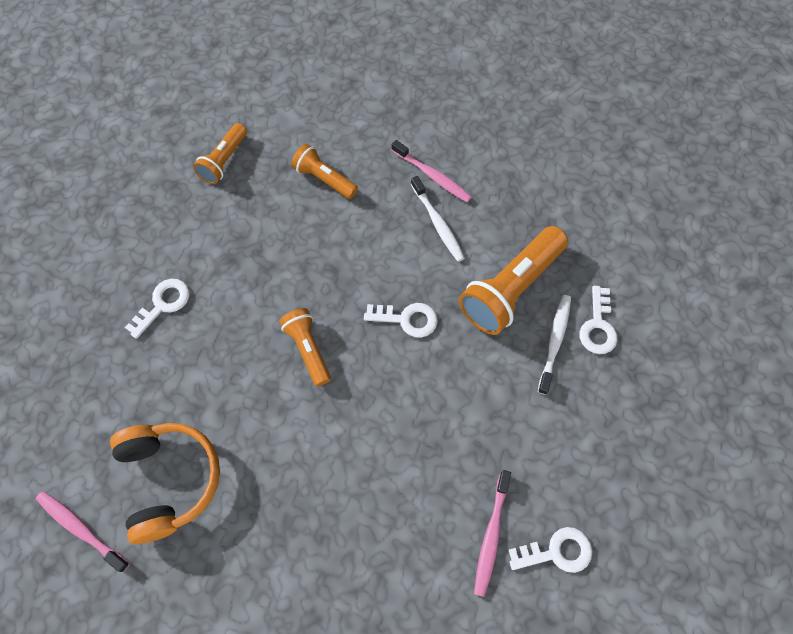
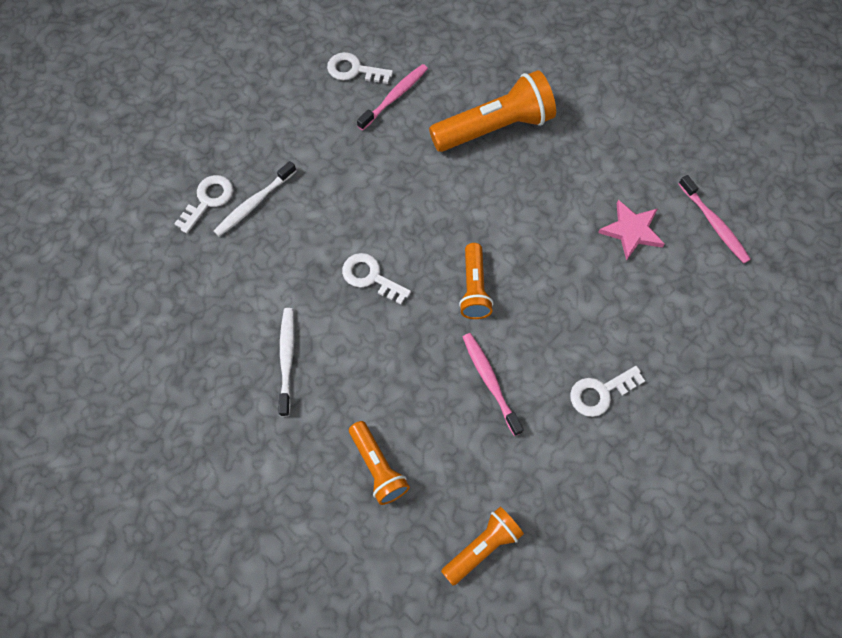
camera: 155 degrees left, 0 degrees up
orange headphones [110,423,220,544] -> pink star [598,200,665,261]
pink toothbrush [392,140,472,203] -> pink toothbrush moved to [463,333,524,436]
orange flashlight [459,226,568,335] -> orange flashlight moved to [429,70,556,152]

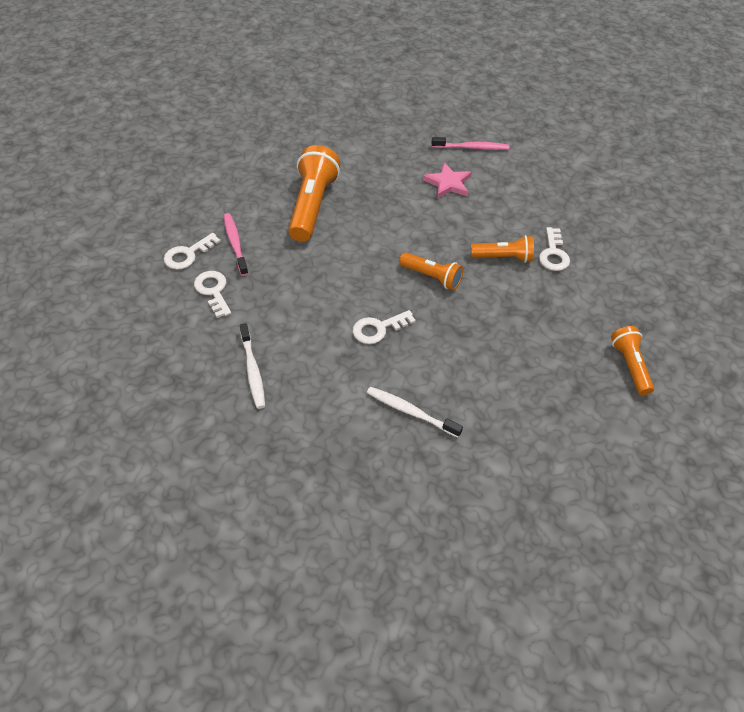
camera: 60 degrees left, 15 degrees down
white key [174,175,233,234] -> white key moved to [194,271,231,318]
orange flashlight [349,421,410,505] -> orange flashlight moved to [471,235,534,263]
pink toothbrush [463,333,524,436] -> none

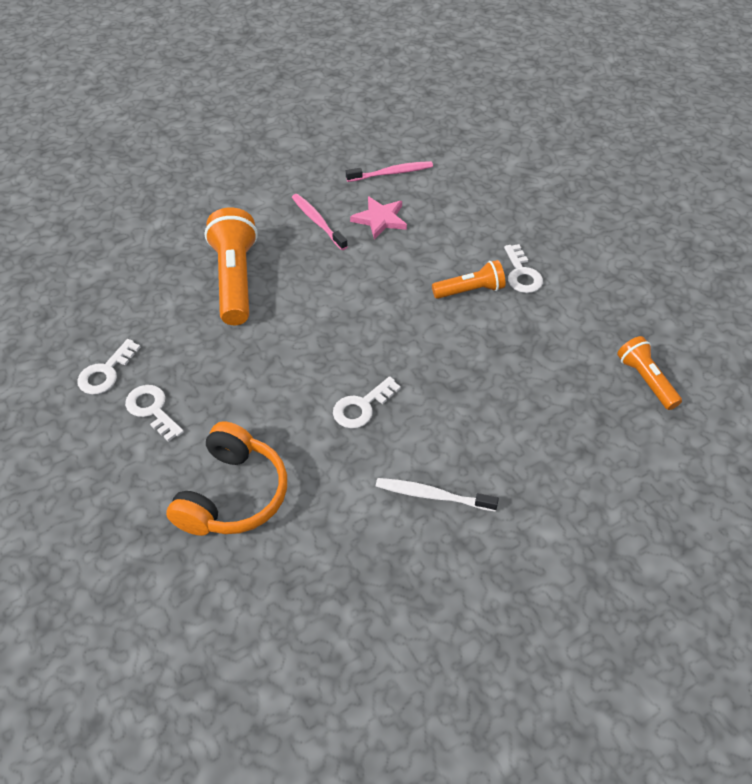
camera: 15 degrees left, 0 degrees up
pink toothbrush [223,213,248,276] -> pink toothbrush moved to [292,194,348,250]
white toothbrush [240,323,265,409] -> orange headphones [166,422,287,536]
orange flashlight [399,252,463,290] -> none

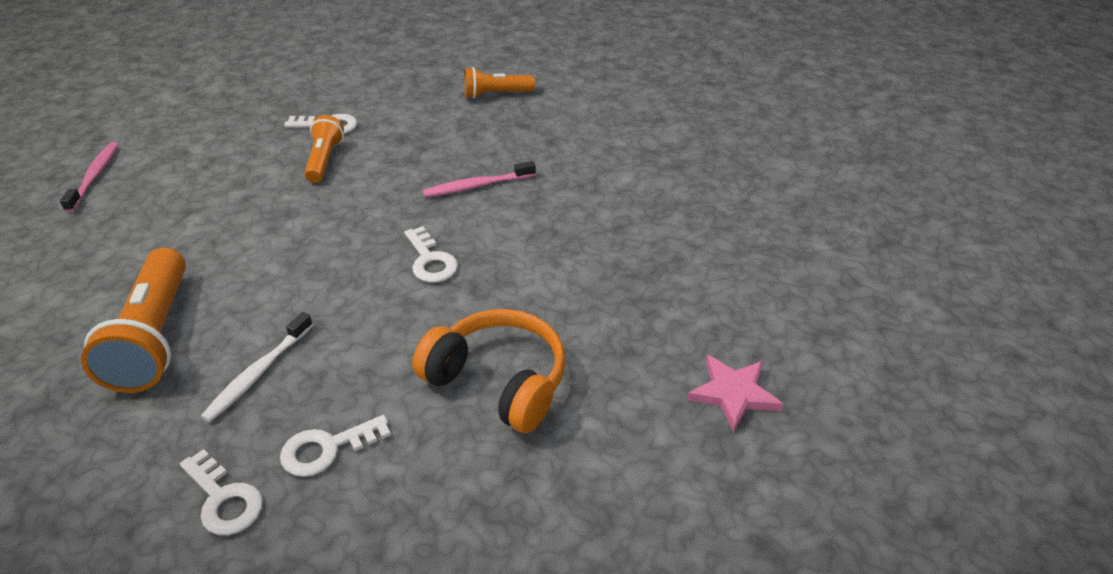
camera: 75 degrees left, 10 degrees down
orange flashlight [205,208,258,325] -> orange flashlight turned 105 degrees counterclockwise [81,248,186,393]
pink toothbrush [292,194,348,250] -> pink toothbrush moved to [422,161,536,197]
pink star [350,196,407,239] -> pink star moved to [687,355,783,432]
white toothbrush [376,478,499,511] -> white toothbrush moved to [201,312,313,422]

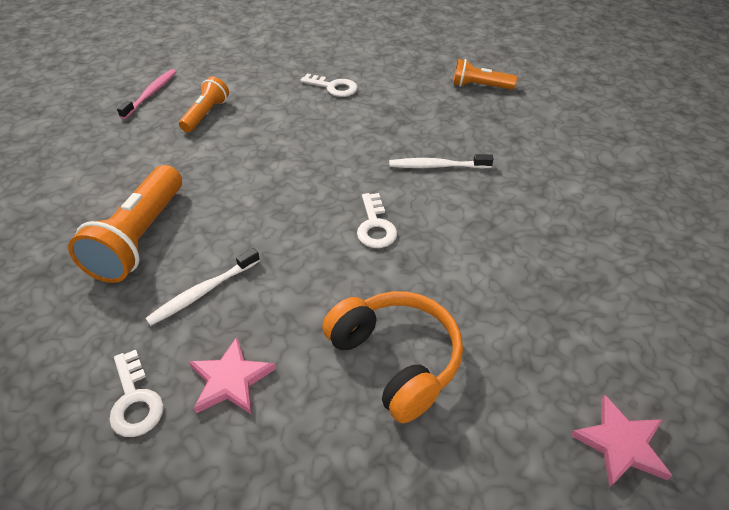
camera: 20 degrees right, 5 degrees up
white key [280,415,391,477] -> pink star [189,337,276,415]
orange flashlight [304,115,344,183] -> orange flashlight moved to [179,77,229,132]
pink toothbrush [422,161,536,197] -> white toothbrush [389,154,494,169]

